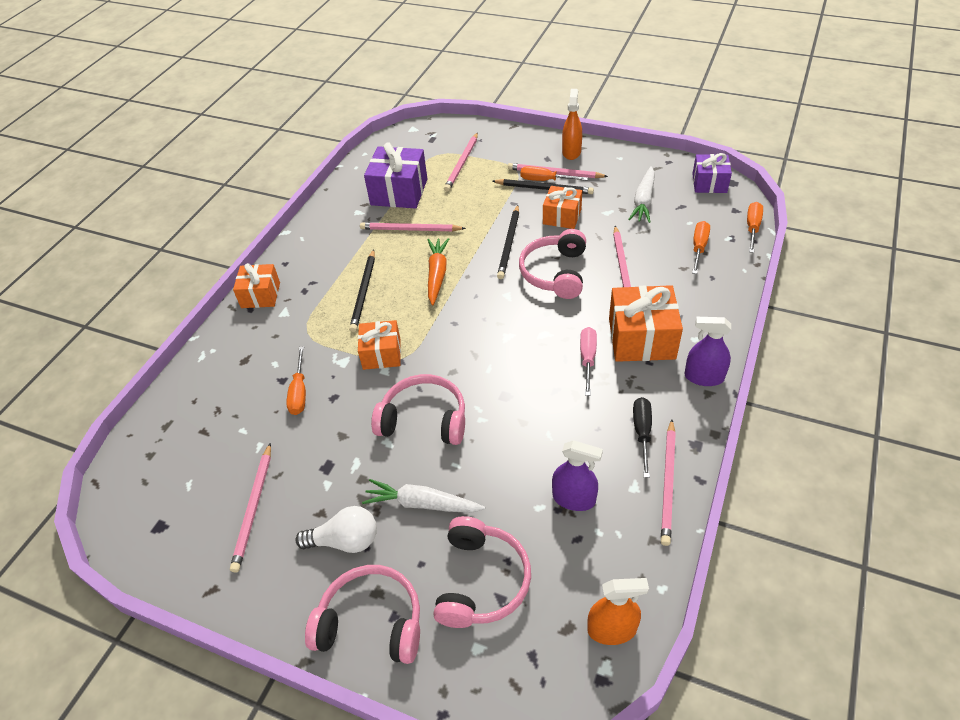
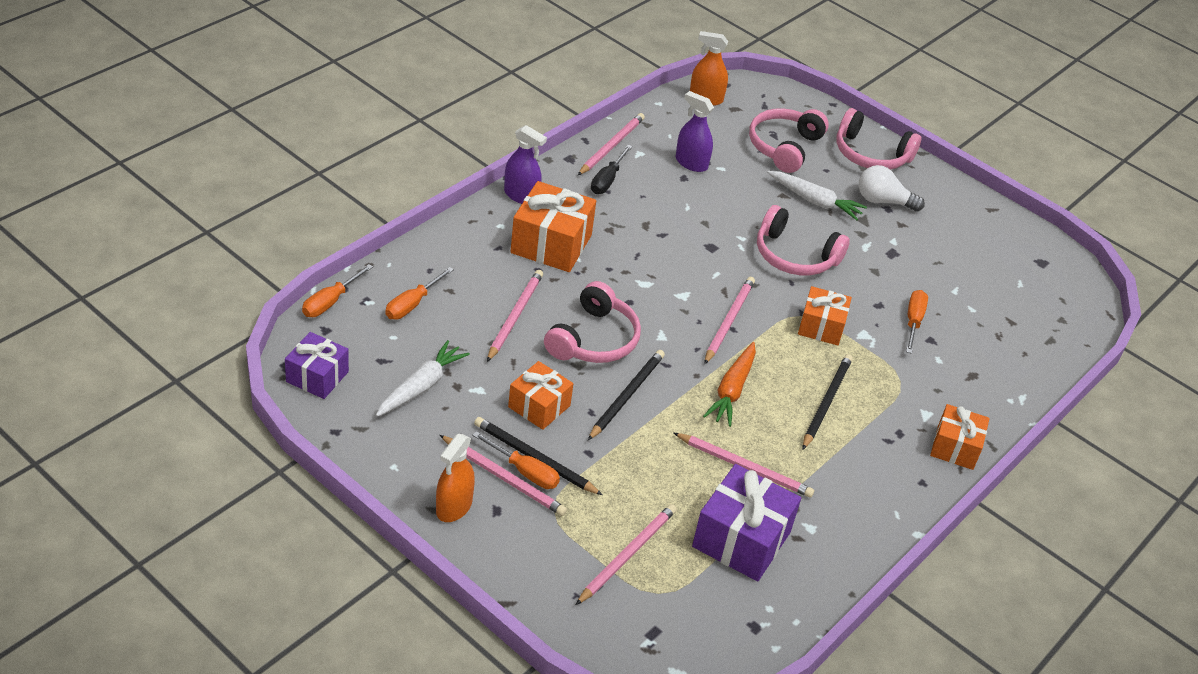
camera: 170 degrees left, 5 degrees down
pink pencil [230,443,271,573] -> pink pencil moved to [704,277,755,364]
pink screwdriver [580,327,597,396] -> none

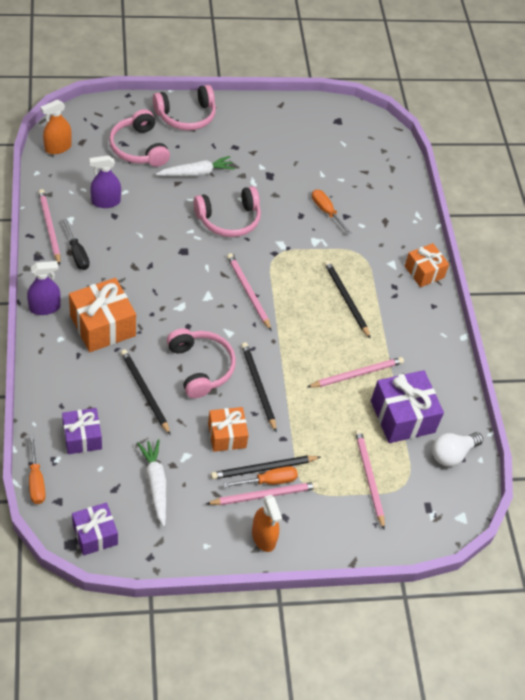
camera: 50 degrees left, 10 degrees up
orange screwdriver [385,267,454,320] -> purple gift [62,408,102,454]
pink pencil [487,270,543,362] -> black pencil [121,349,171,435]
orange carrot [703,342,756,427] -> none
orange gift [798,286,852,345] -> none
white light bulb [859,165,925,212] -> white light bulb moved to [432,432,483,467]

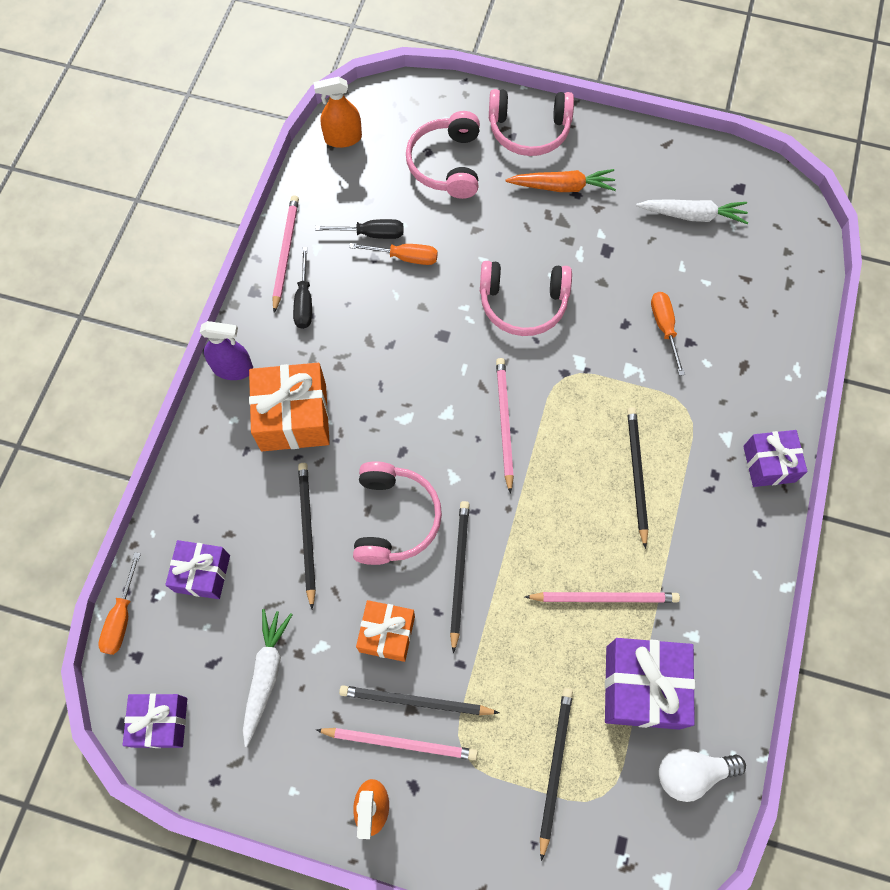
camera: 30 degrees right, 15 degrees up
purple spray bottle [89,155,121,208] -> black screwdriver [315,219,403,239]
white carrot [156,156,235,177] -> white carrot moved to [636,199,748,224]
orange screwdriver [223,466,298,488] -> orange screwdriver moved to [349,243,438,265]
pink pencil [355,429,385,529] -> black pencil [540,688,573,861]
orange gift [405,243,449,287] -> purple gift [743,430,808,487]
none -> orange carrot [506,169,616,192]

